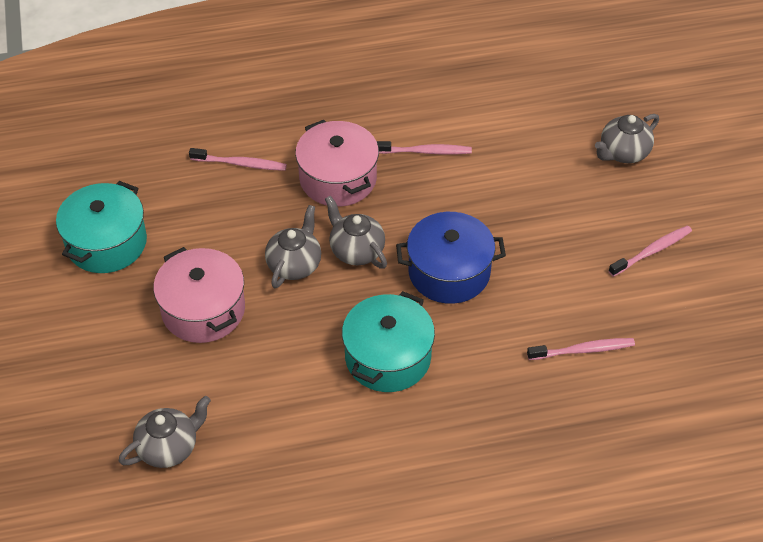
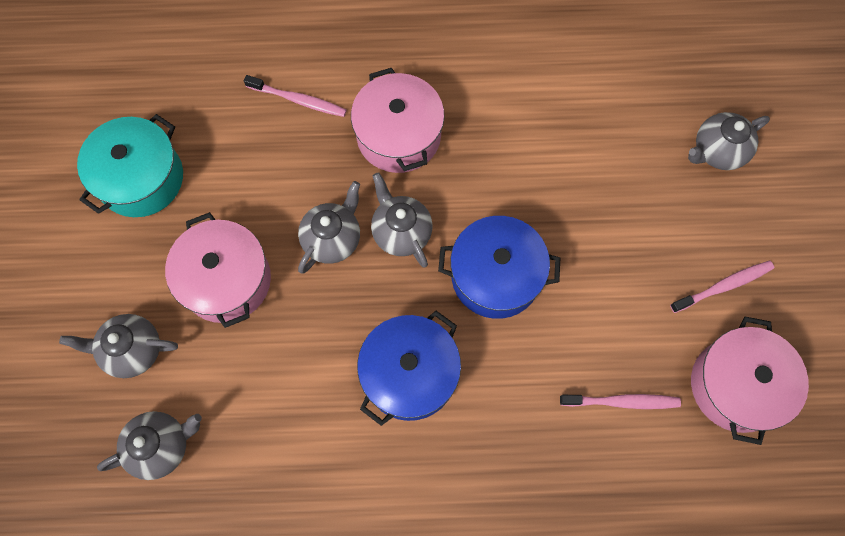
camera: 10 degrees right, 20 degrees up
turquoise pot [342,291,435,392] -> blue pot [357,311,461,426]
pink toothbrush [377,141,472,155] -> none
none -> grey teapot [59,314,178,378]
none -> pink pot [691,316,809,445]

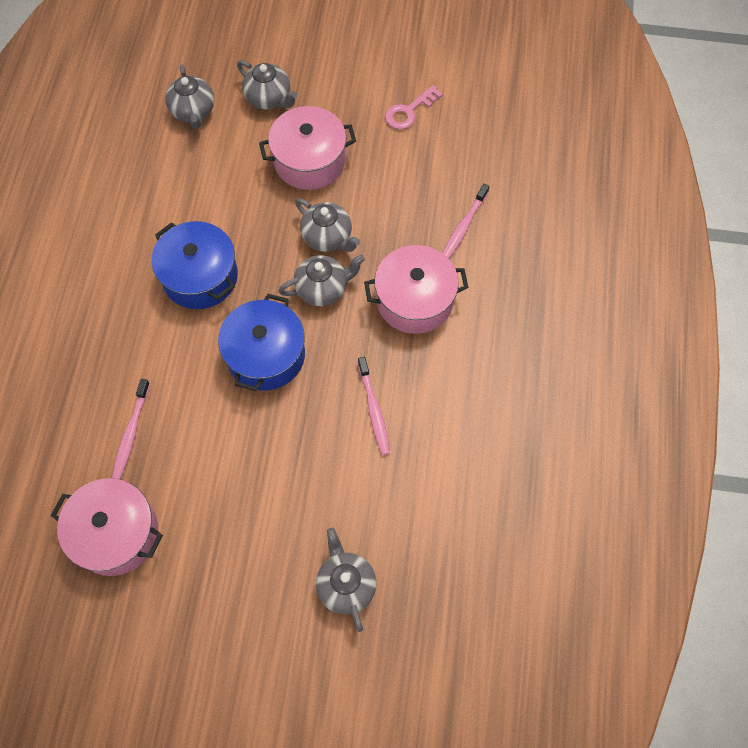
camera: 100 degrees right, 5 degrees down
grey teapot [59,314,178,378] -> grey teapot turned 120 degrees clockwise [237,60,297,110]
turquoise pot [77,114,183,217] -> pink key [385,85,443,129]
pink toothbrush [670,261,774,313] -> pink toothbrush moved to [358,357,390,455]

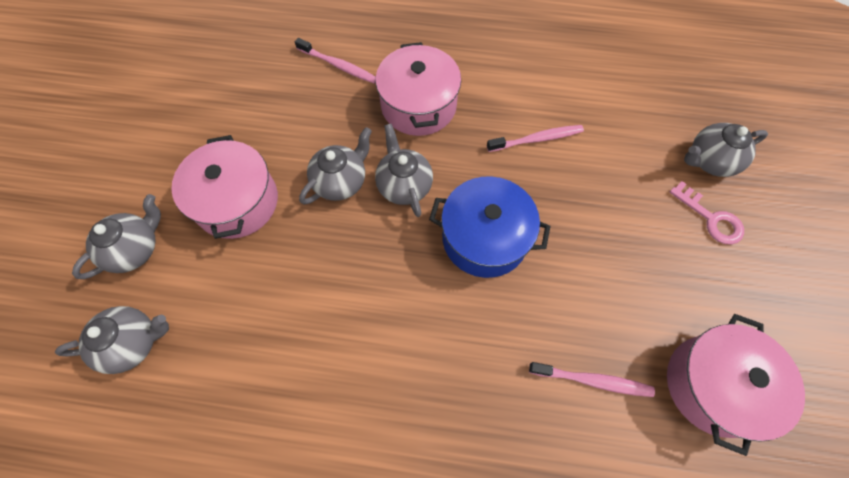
camera: 90 degrees left, 0 degrees up
blue pot [152,221,238,309] -> none
pink key [385,85,443,129] -> pink key moved to [670,181,744,245]

